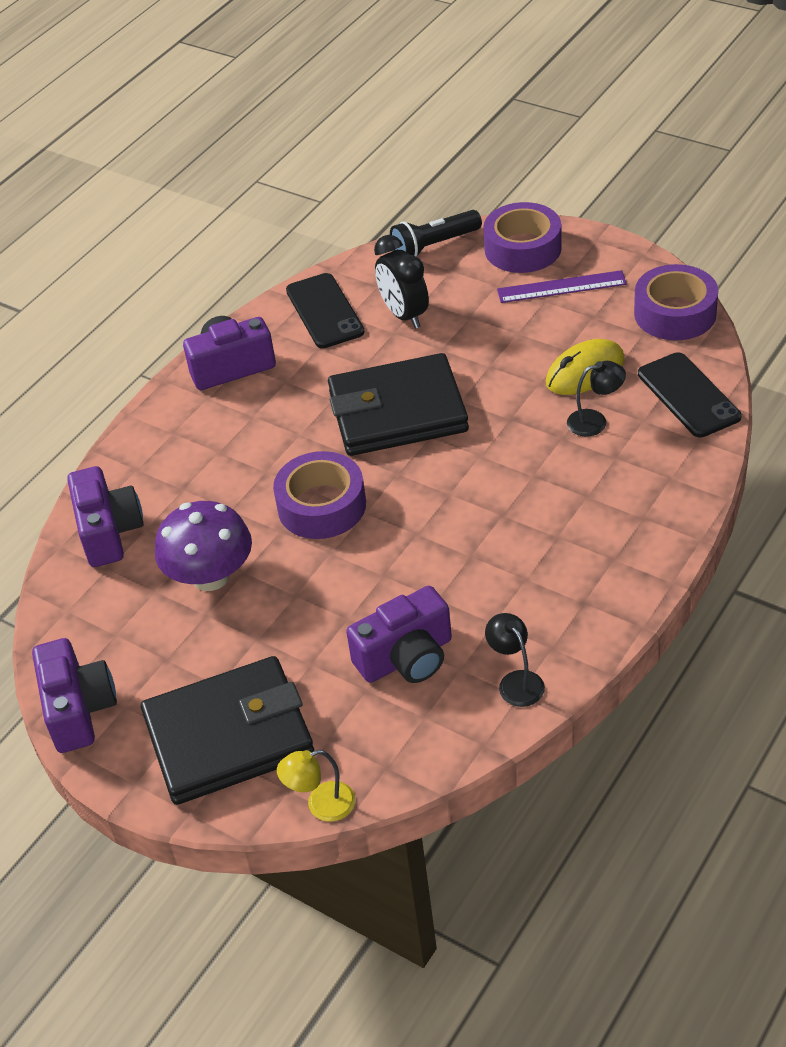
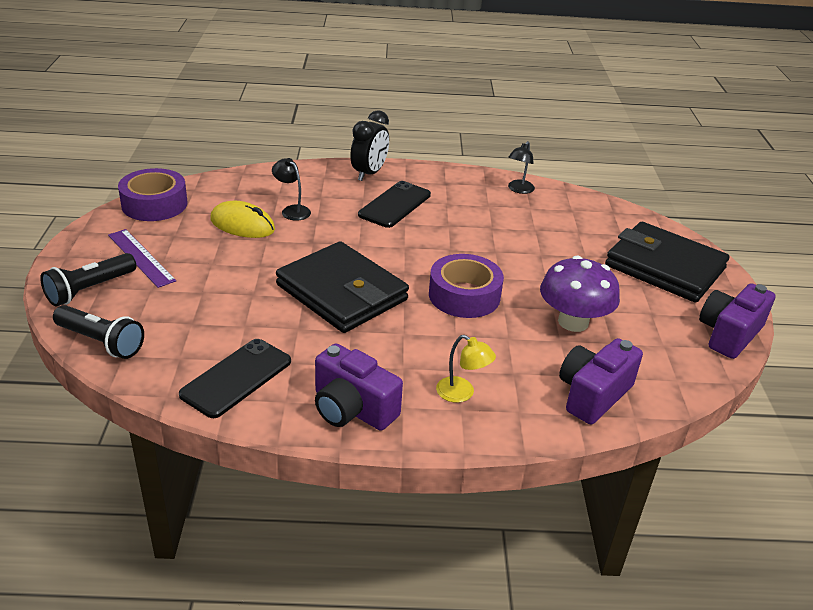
camera: 130 degrees left, 10 degrees down
yellow lamp [277,750,356,822] -> yellow lamp moved to [436,335,496,403]
purple camera [346,586,452,683] -> none
black clock [374,235,429,329] -> black clock moved to [350,110,389,181]
purple tape [483,202,562,273] -> black flashlight [40,253,136,306]
black phone [638,352,742,437] -> black phone moved to [358,181,431,228]

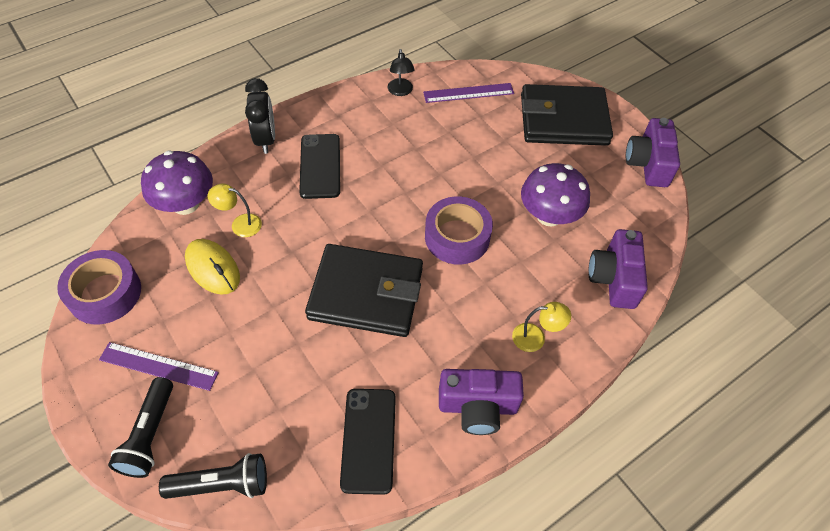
camera: 35 degrees left, 20 degrees up
yellow mouse [210,201,275,238] -> yellow mouse turned 60 degrees clockwise [185,239,240,295]
black lamp [272,158,311,221] -> yellow lamp [208,183,262,237]
none -> purple mushroom [141,151,213,215]
none -> purple ruler [423,83,514,103]

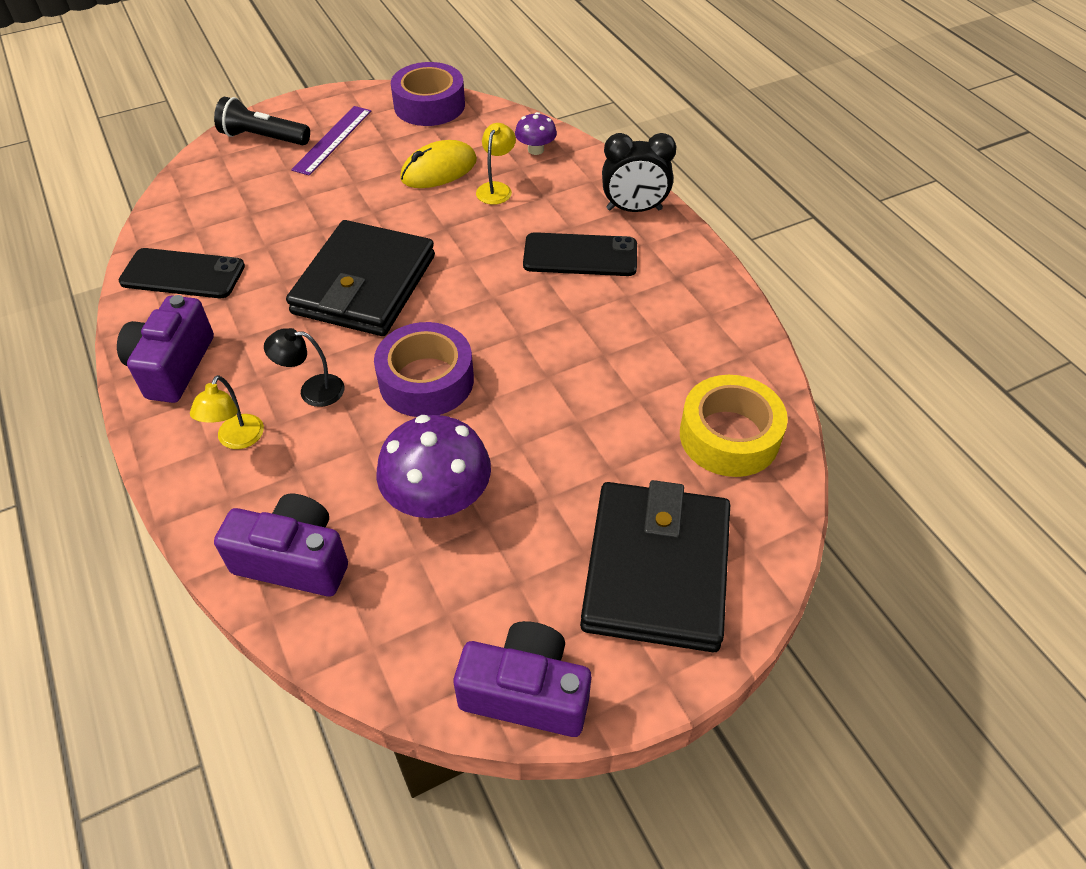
camera: 100 degrees right, 5 degrees down
purple mushroom [141,151,213,215] -> purple mushroom [515,112,557,155], size x0.53
black flashlight [159,453,267,499] -> none
black lamp [388,49,415,96] -> black lamp moved to [264,328,344,407]
purple ruler [423,83,514,103] -> yellow tape [680,375,788,477]

